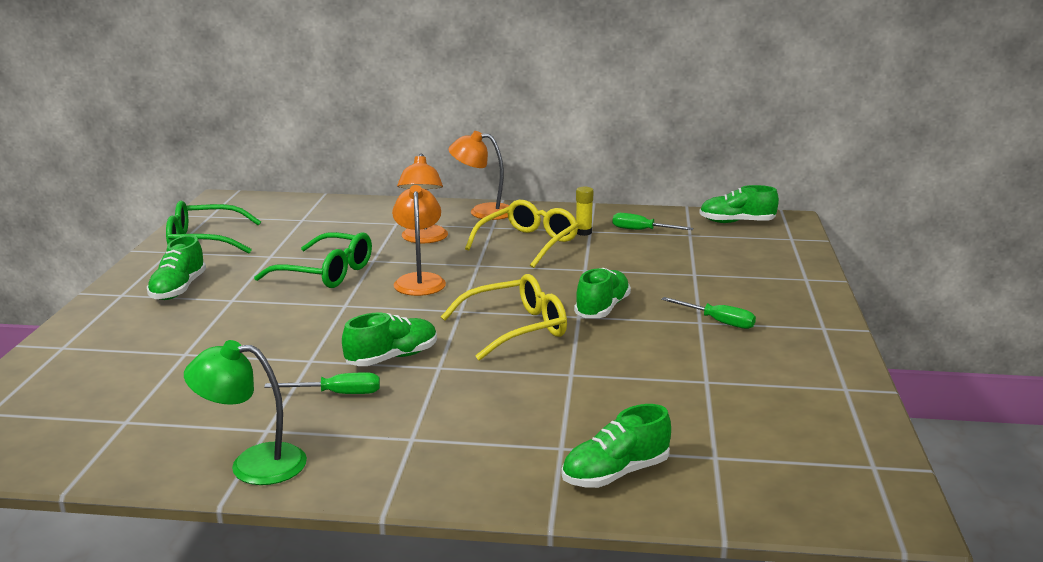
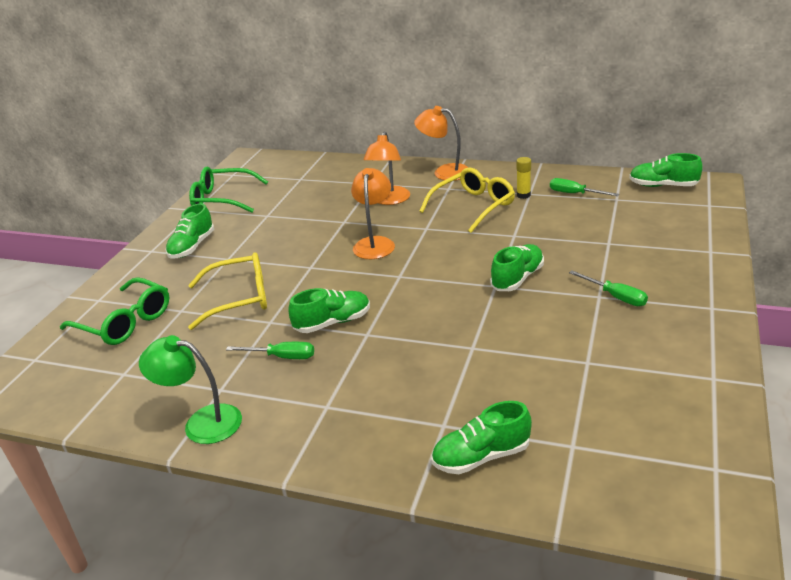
camera: 15 degrees right, 10 degrees up
green glasses [254,232,372,288] -> green glasses moved to [60,277,169,345]
yellow glasses [441,274,567,361] -> yellow glasses moved to [188,252,267,330]

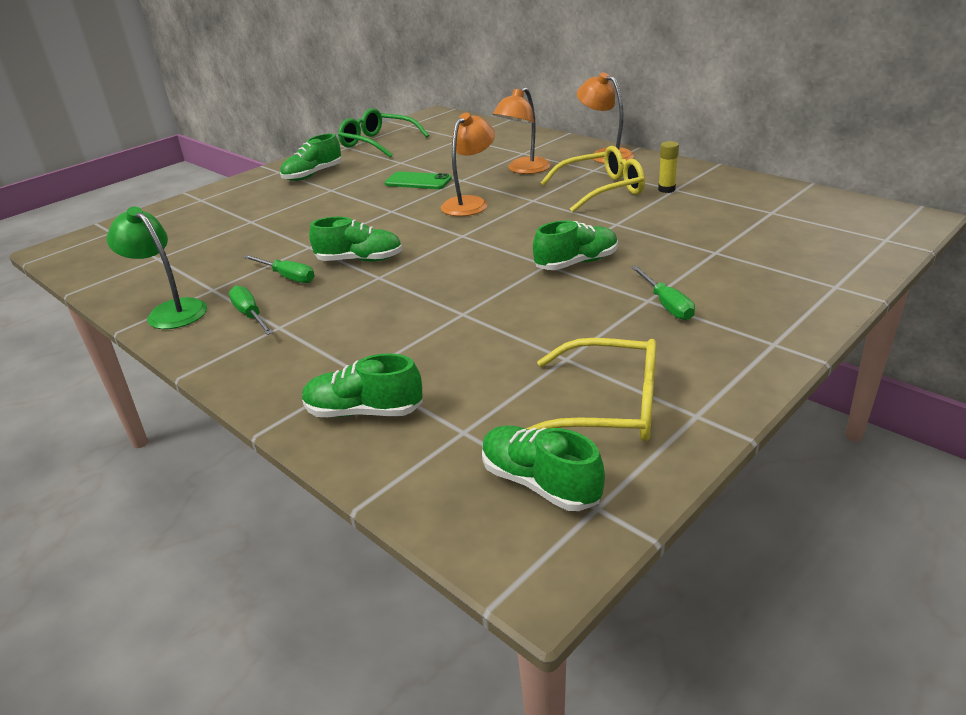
camera: 25 degrees right, 0 degrees up
green glasses [60,277,169,345] -> none
yellow glasses [188,252,267,330] -> yellow glasses moved to [526,338,657,441]
green screwdriver [550,178,619,196] -> green screwdriver moved to [229,286,273,335]
green shoe [629,153,703,187] -> green shoe moved to [482,425,605,511]
none -> green phone [385,171,452,189]

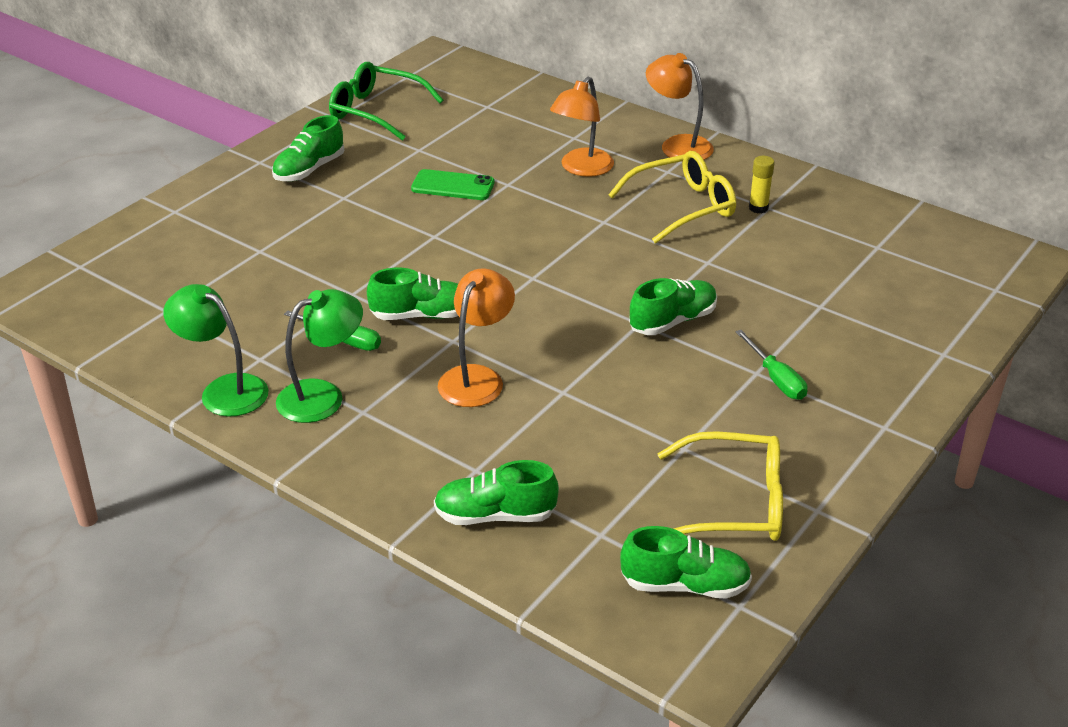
camera: 10 degrees left, 5 degrees up
green screwdriver [229,286,273,335] -> green lamp [276,289,363,423]
orange lamp [441,113,495,216] -> orange lamp moved to [438,268,515,407]
green shoe [482,425,605,511] -> green shoe turned 150 degrees clockwise [620,526,752,599]

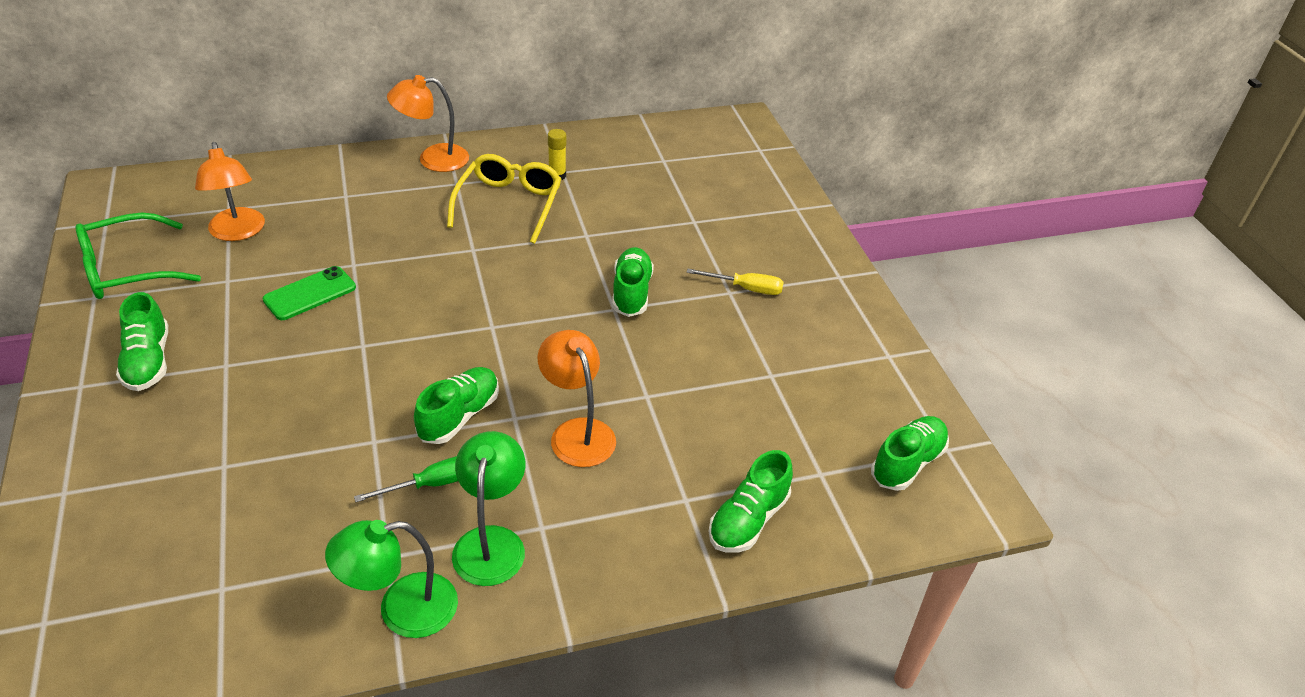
camera: 55 degrees left, 5 degrees up
orange lamp [550,77,614,177] -> orange lamp moved to [195,142,265,241]
yellow glasses [657,431,783,541] -> none
green screwdriver [735,330,807,400] -> yellow screwdriver [686,269,784,295]

